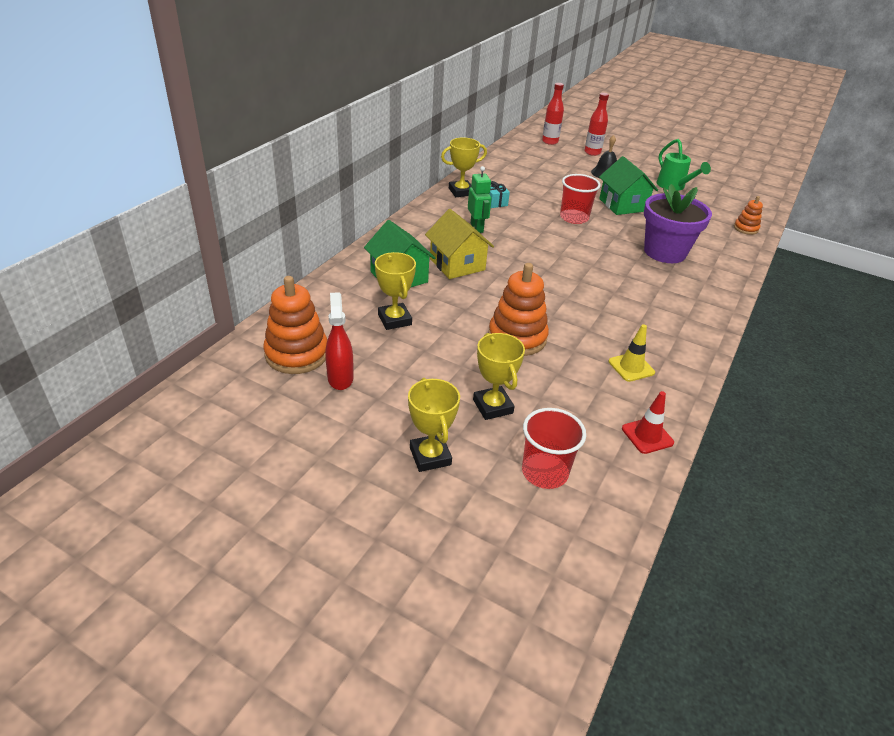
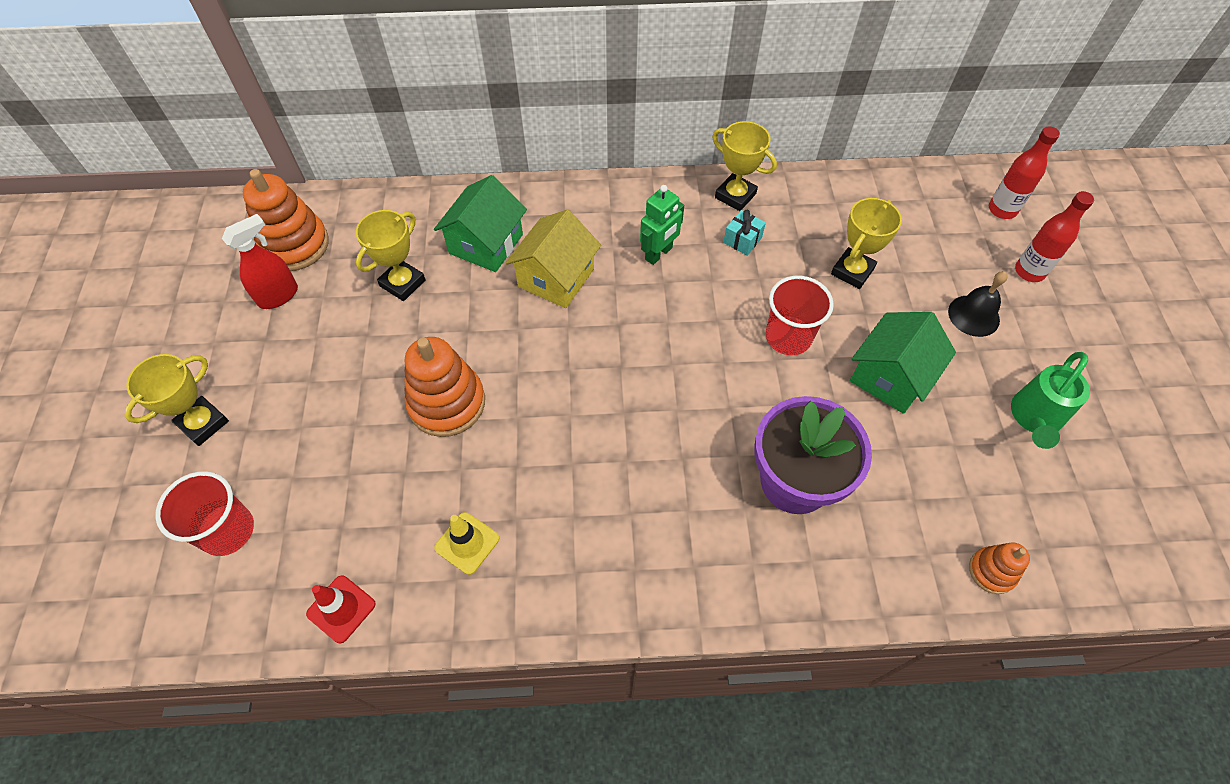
camera: 60 degrees right, 20 degrees up
yellow trophy [473,333,525,420] -> yellow trophy moved to [831,198,902,289]

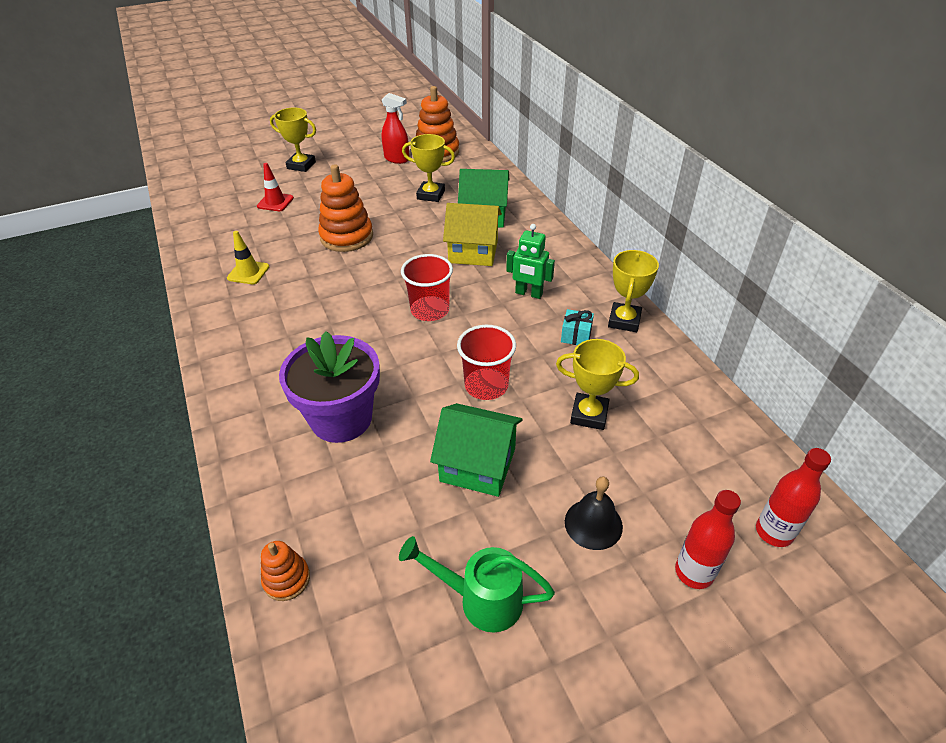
camera: 70 degrees right, 15 degrees down
red cup [155,471,254,556] -> red cup moved to [401,254,453,321]
red traffic cone [306,575,376,643] -> red traffic cone moved to [257,163,294,211]

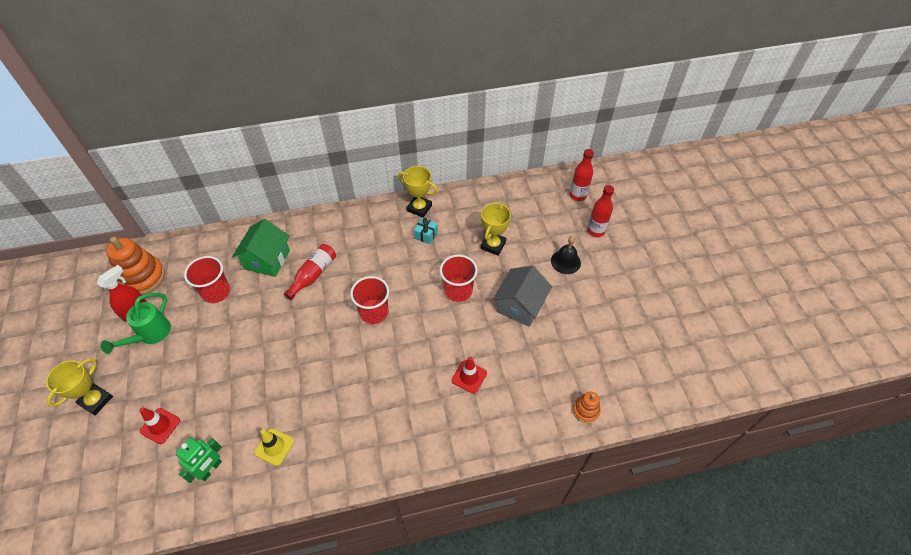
camera: 80 degrees left, 10 degrees up
purple flower pot [279,331,380,443] -> red traffic cone [452,357,487,394]
orange stacking toy [318,164,373,252] -> none
green watering can [399,536,555,633] -> green watering can moved to [101,293,171,354]
yellow trophy [402,134,455,202] -> red cup [184,256,230,303]
green house [430,403,523,497] -> grey house [493,266,552,327]
yellow house [443,203,502,266] -> red bottle [284,244,336,300]
green robot [506,224,555,299] -> green robot moved to [176,438,222,483]

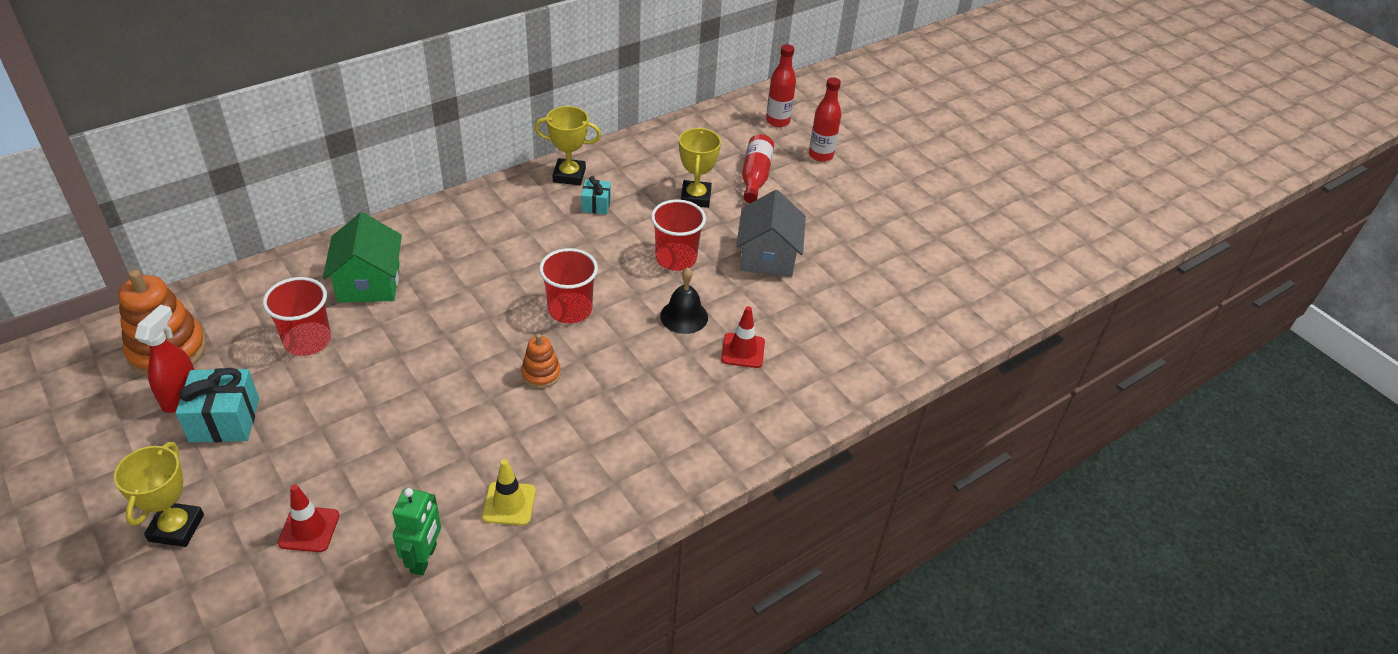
camera: 25 degrees left, 10 degrees down
green watering can [101,293,171,354] -> turquoise gift [176,368,259,442]
red bottle [284,244,336,300] -> red bottle moved to [742,134,774,203]
black bell [551,236,581,274] -> black bell moved to [660,267,708,334]
orange stacking toy [573,392,600,423] -> orange stacking toy moved to [521,334,561,388]

